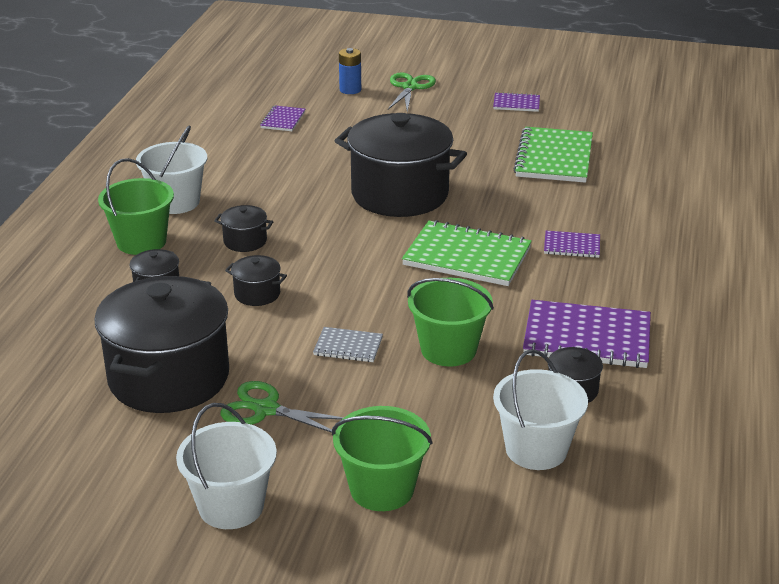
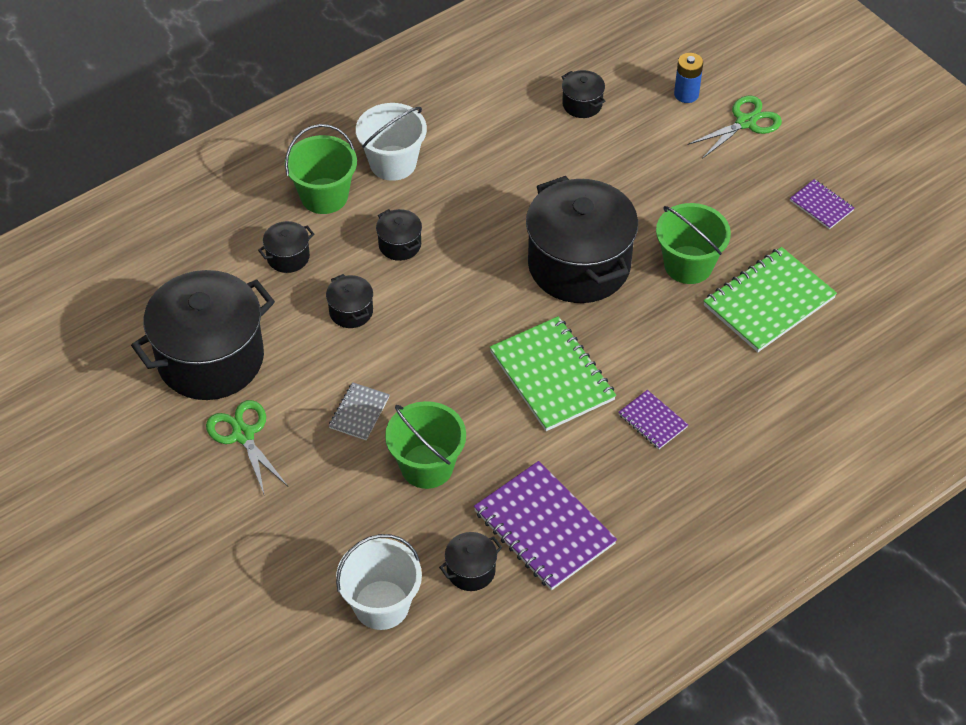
camera: 40 degrees right, 20 degrees up
white bucket [176,403,277,529] -> none
purple notebook [260,105,305,131] -> black pot [561,70,605,118]
grey notebook [313,327,383,362] -> grey notebook turned 60 degrees clockwise [329,382,390,440]
green bucket [332,406,433,511] -> green bucket moved to [656,203,731,284]

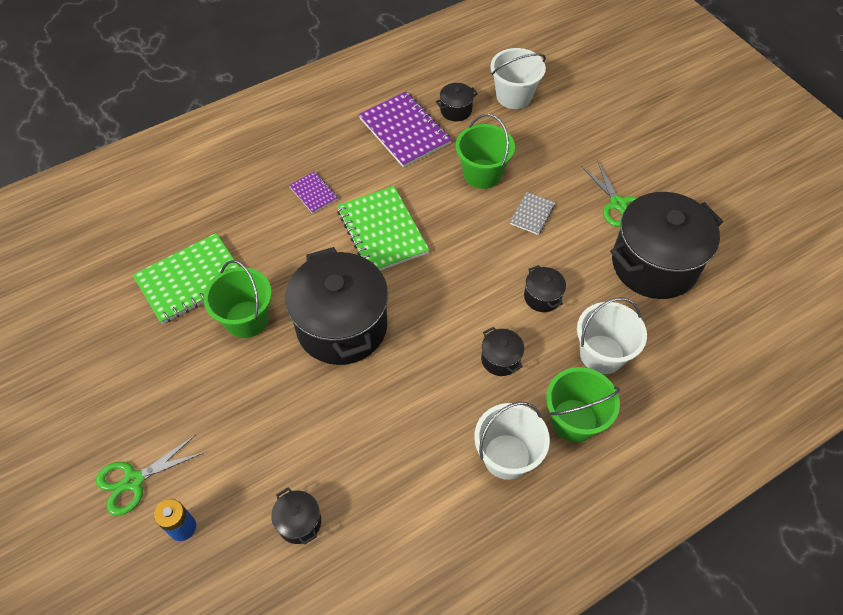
camera: 175 degrees left, 5 degrees up
black pot [258,221,314,273] -> white bucket [577,297,647,374]
purple notebook [790,179,854,229] -> none

